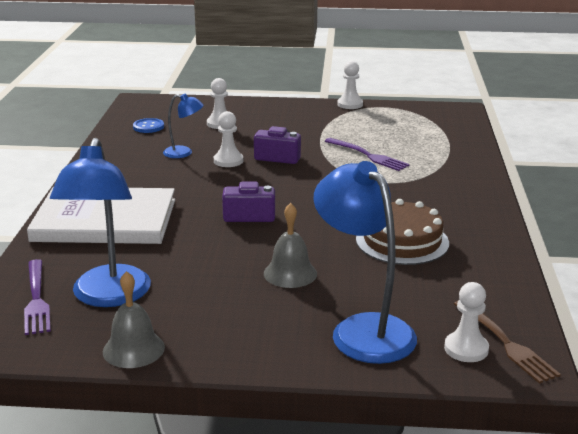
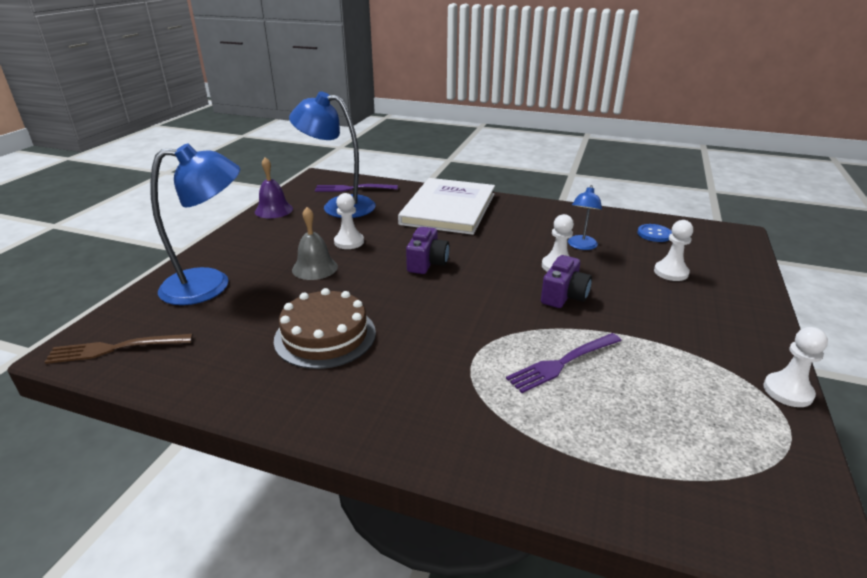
camera: 105 degrees right, 5 degrees up
grey bell [103,271,165,368] -> purple bell [255,157,293,218]
white pawn [444,282,489,362] -> white pawn moved to [334,193,364,249]

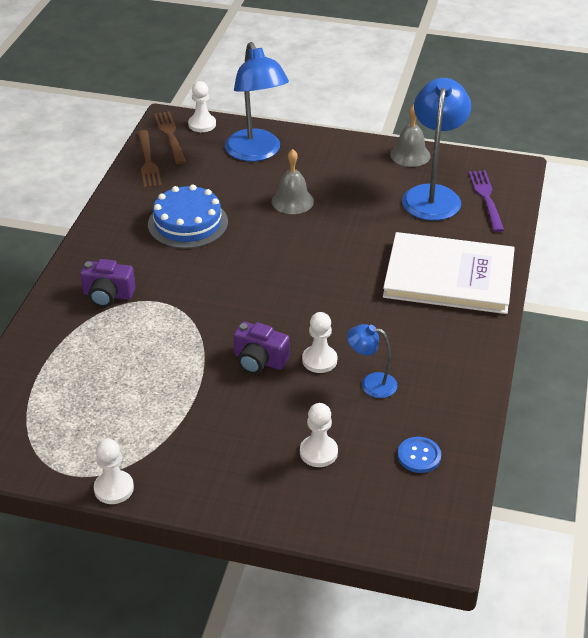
camera: 85 degrees right, 10 degrees up
purple bell [255,157,293,218] -> grey bell [390,105,431,167]
brown cake [274,288,376,369] -> blue cake [148,184,228,249]
white pawn [334,193,364,249] -> white pawn moved to [188,81,216,132]
purple camera [406,227,450,274] -> purple camera moved to [80,259,136,307]
purple fork [506,333,622,393] -> none
none -> brown fork [138,130,162,188]

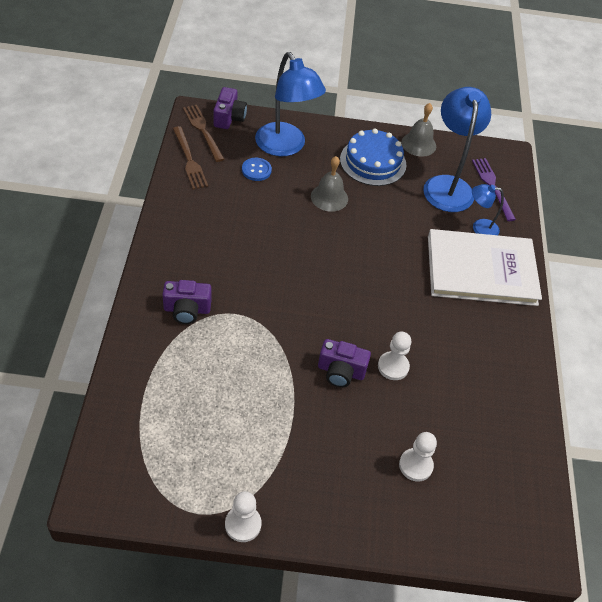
camera: 15 degrees left, 10 degrees up
blue cake [148,184,228,249] -> blue cake moved to [340,128,406,186]
white pawn [188,81,216,132] -> purple camera [214,87,247,129]
blue lamp [347,324,397,398] -> blue lamp moved to [472,184,504,235]
blue button [398,437,441,473] -> blue button moved to [242,158,272,181]

